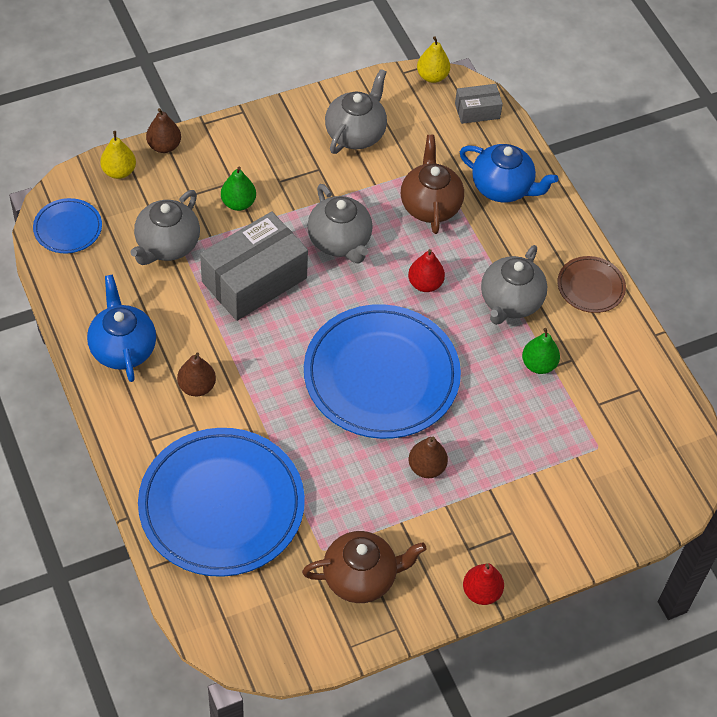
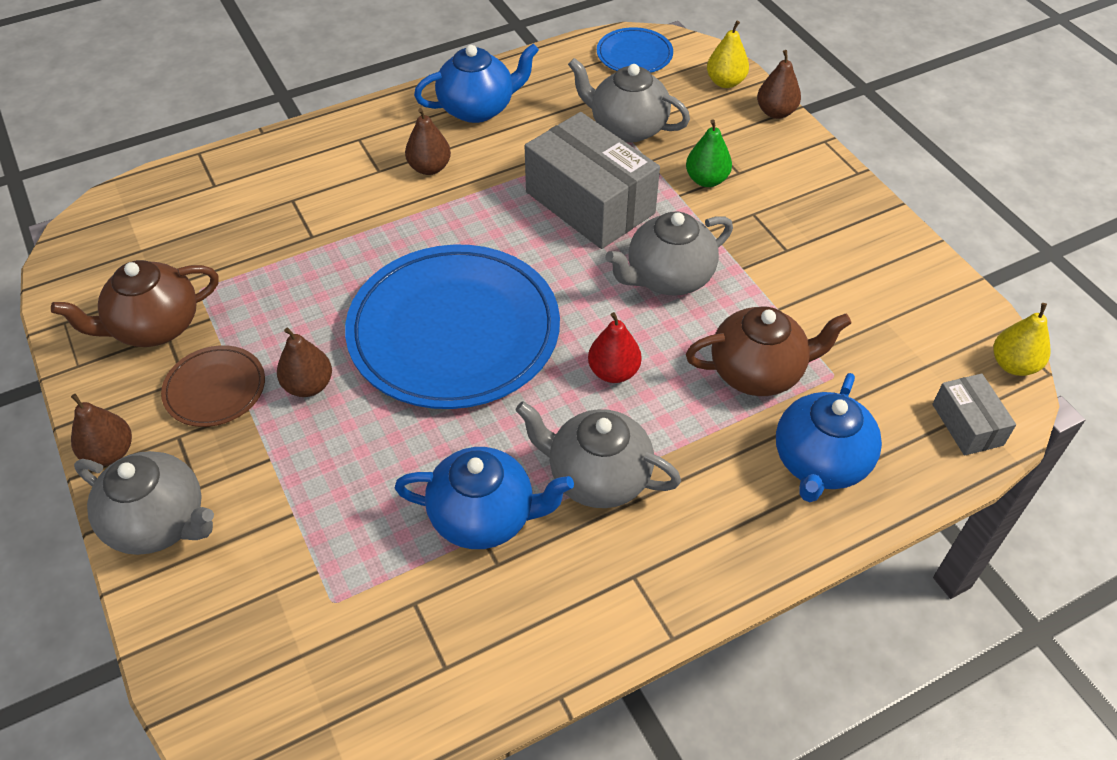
camera: 90 degrees right, 5 degrees down
blue plate [138,428,305,577] -> none
brown teapot [302,531,427,603] -> brown teapot turned 75 degrees clockwise [51,260,219,347]
grey teapot [325,69,387,154] -> grey teapot moved to [74,451,214,555]
red pear [463,563,504,605] -> brown pear [71,394,132,466]
green pear [522,328,560,374] -> blue teapot [395,447,574,549]
brown plate [557,256,626,313] -> brown plate moved to [161,345,265,427]

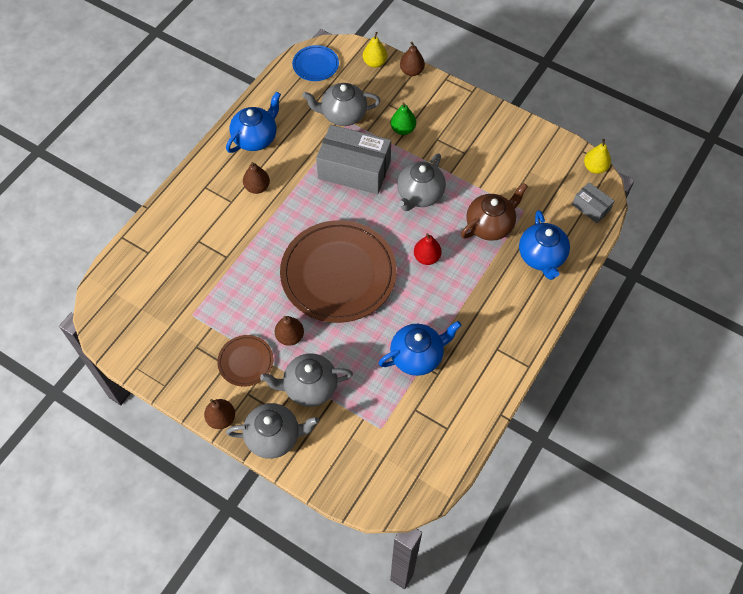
camera: 30 degrees left, 10 degrees up
brown teapot [51,260,219,347] -> none
blue plate [345,244,560,409] -> brown plate [280,220,397,323]
grey teapot [515,401,681,508] -> grey teapot moved to [260,353,353,407]

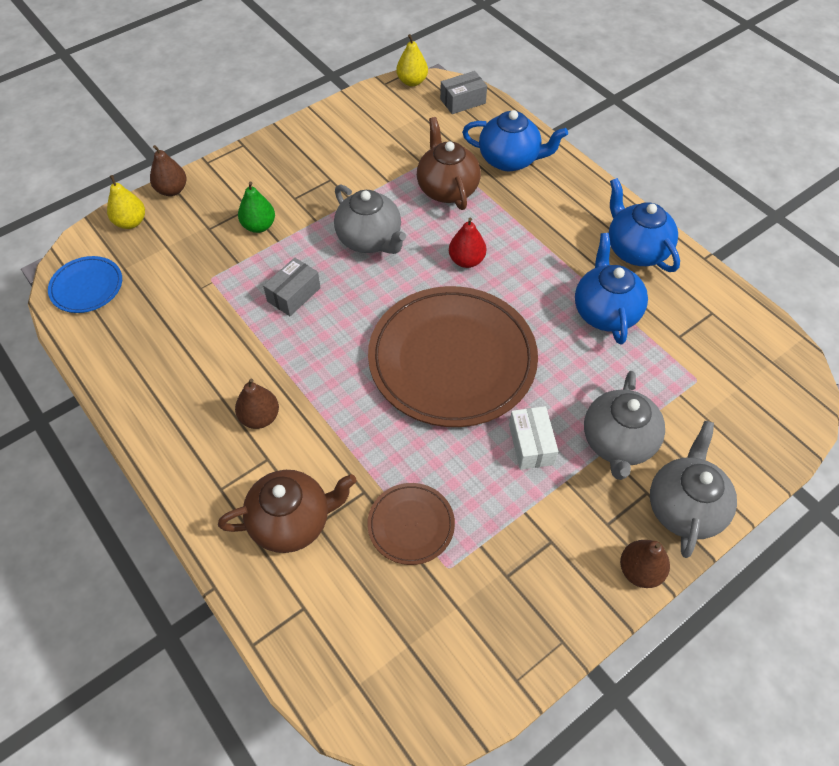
camera: 70 degrees left, 5 degrees down
brown plate [217,335,273,387] -> brown plate moved to [367,483,455,565]
blue teapot [226,92,281,153] -> blue teapot moved to [609,178,680,272]
brown pear [275,316,304,346] -> white box [509,406,559,470]
grey teapot [302,83,380,126] -> none
grey box [316,125,391,194] -> grey box [263,257,321,316], size x0.50
none -> brown teapot [218,470,357,553]

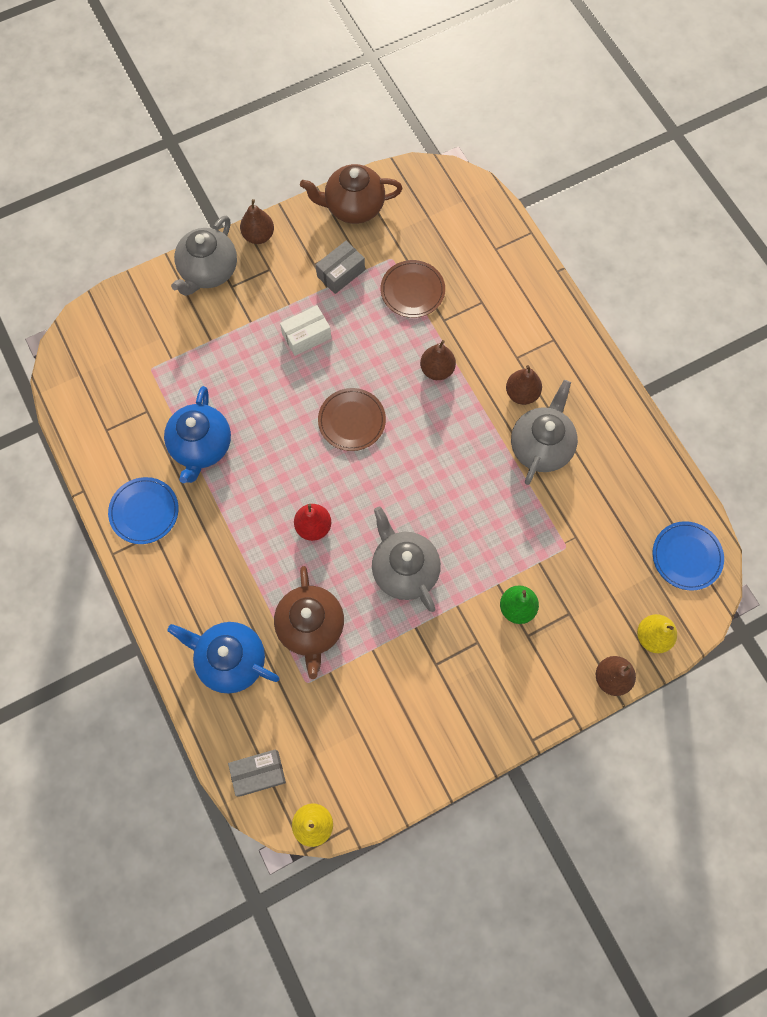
camera: 170 degrees left, 15 degrees up
brown teapot [218,470,357,553] -> brown teapot moved to [300,164,403,224]
grey box [263,257,321,316] -> grey box moved to [316,241,365,294]
brown plate [368,286,538,427] -> brown plate [318,388,386,451], size x0.46
white box [509,406,559,470] -> white box turned 60 degrees clockwise [280,305,331,356]
grey teapot [584,371,665,480] -> grey teapot moved to [511,380,578,485]
blue teapot [609,178,680,272] -> blue plate [108,477,179,544]
none -> brown pear [420,340,456,380]

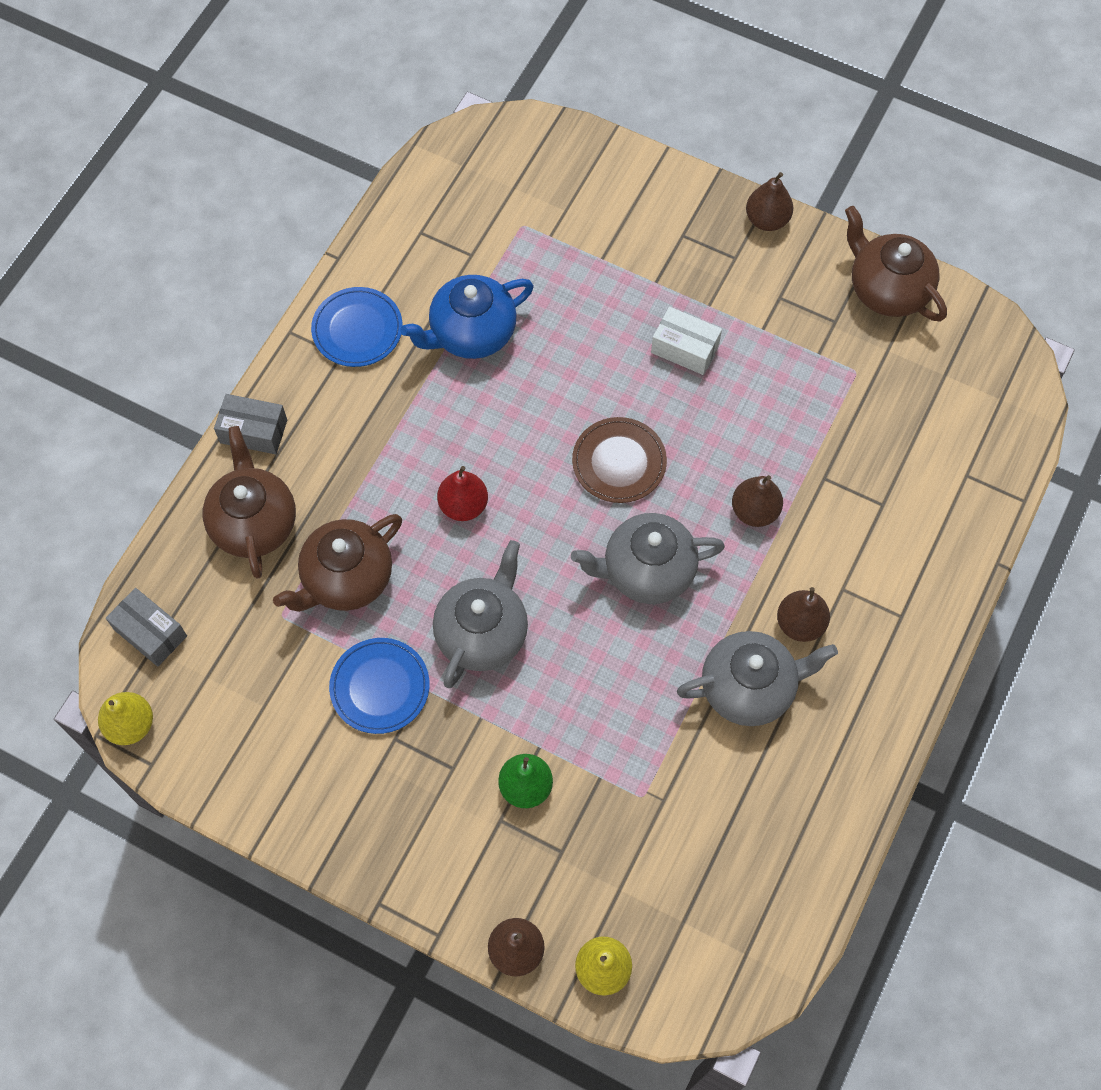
camera: 55 degrees right, 5 degrees down
blue teapot [167,622,280,694] -> brown teapot [203,426,296,579]
grey teapot [171,216,237,296] -> grey teapot moved to [571,513,725,604]
grey box [316,241,365,294] -> grey box moved to [214,394,287,454]
brown plate [381,260,445,318] -> none
blue plate [653,521,724,591] -> blue plate moved to [329,638,430,734]

